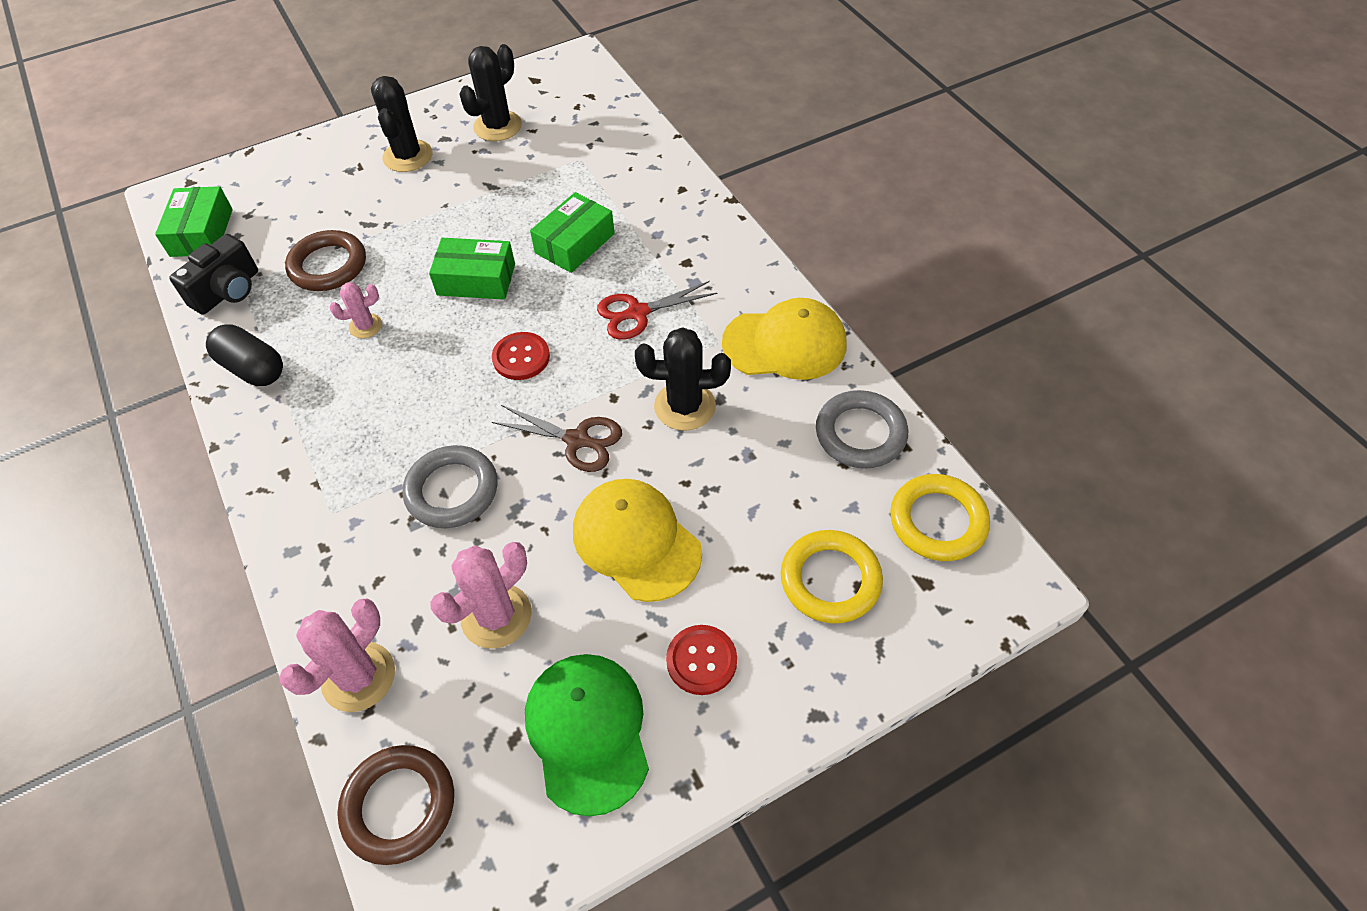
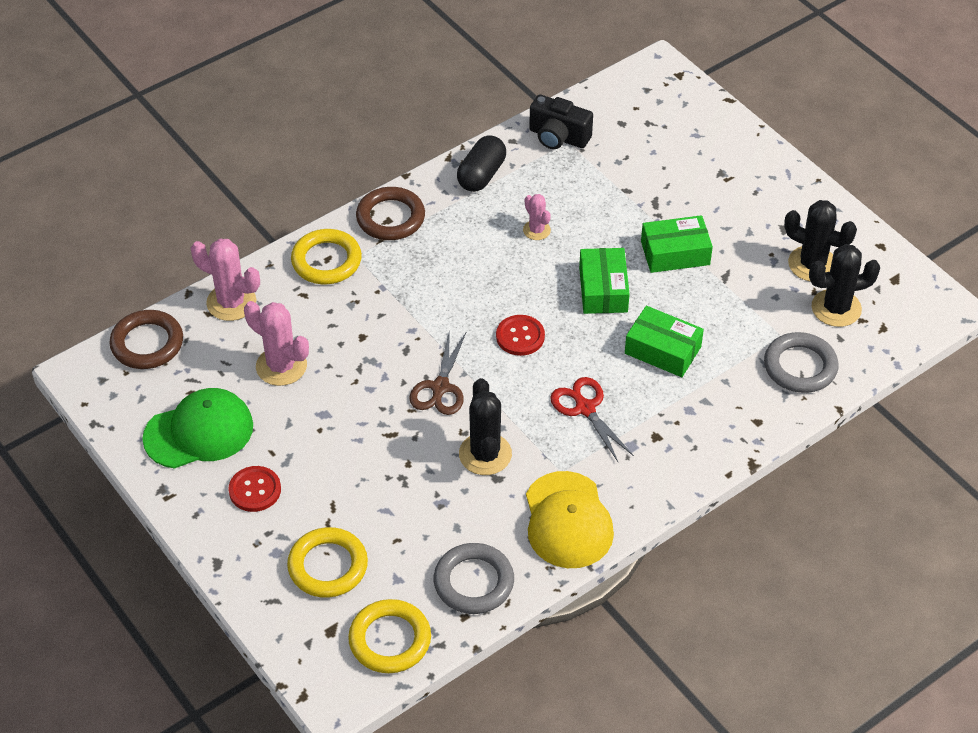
camera: 80 degrees right, 5 degrees down
green box [155,186,233,257] -> green box moved to [641,215,713,273]
brown ring [285,230,366,291] -> brown ring moved to [356,187,425,240]
black cactus [371,76,433,172] -> black cactus moved to [809,244,880,327]
grey ring [403,445,497,528] -> grey ring moved to [764,332,838,393]
yellow cap [573,479,702,602] -> none
none -> yellow ring [291,229,362,284]

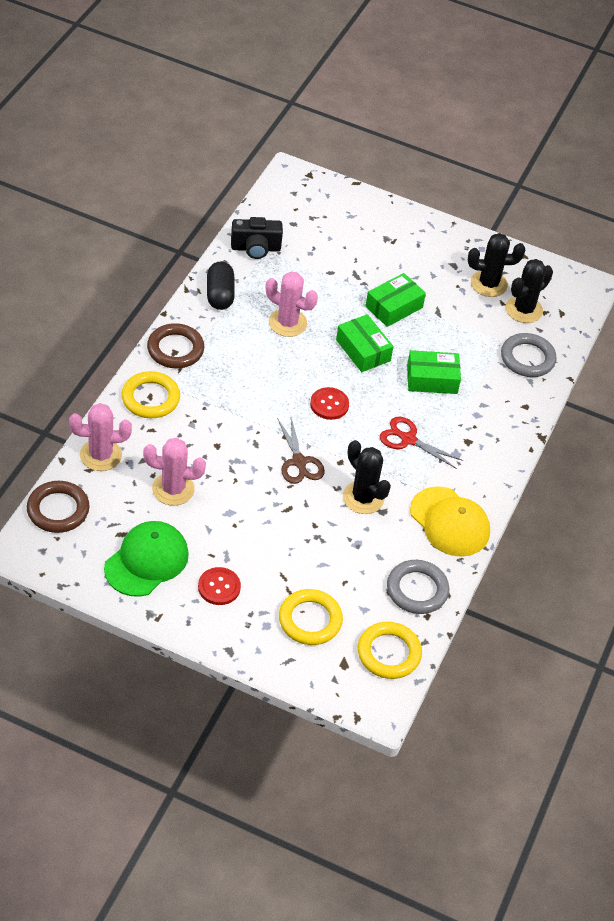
camera: 35 degrees left, 0 degrees up
pink cactus [523,194,551,240] -> pink cactus [266,271,318,337], size x1.74

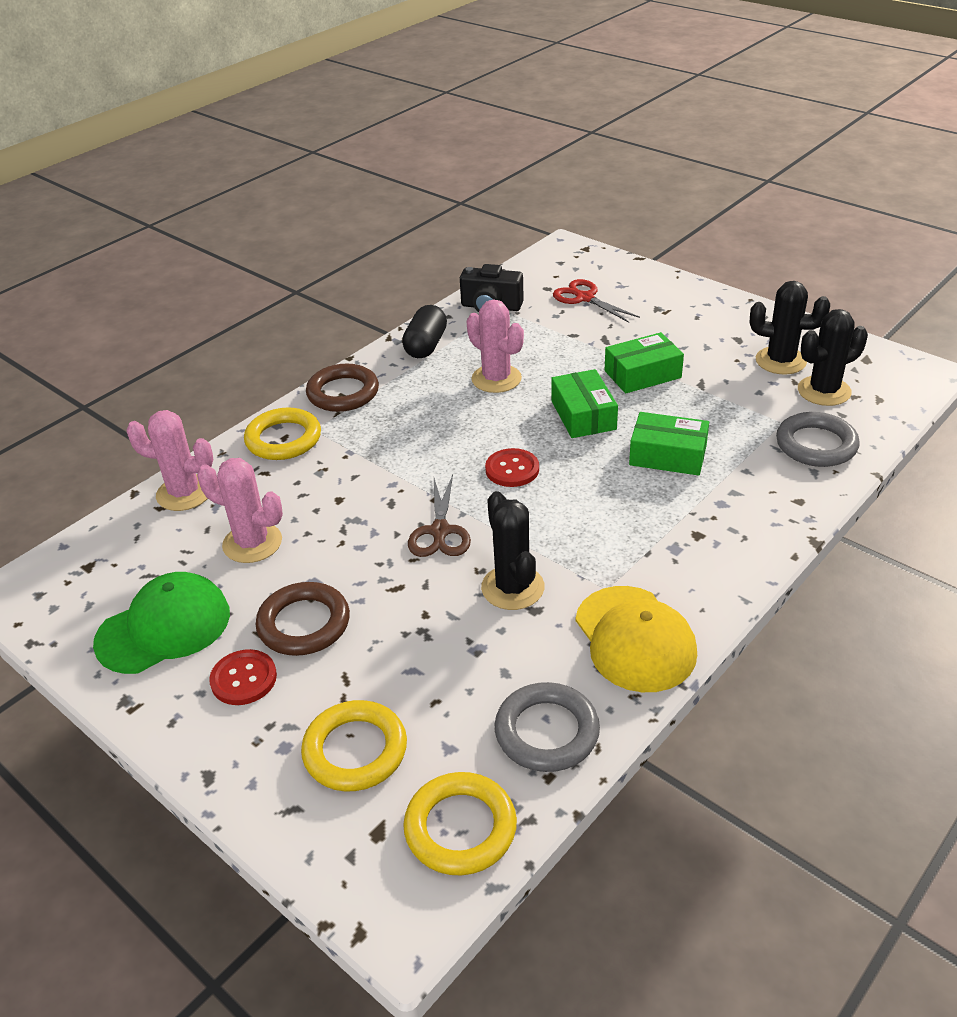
camera: 25 degrees right, 10 degrees down
brown ring [27,481,90,533] -> brown ring moved to [256,582,350,656]
red scissors [380,417,463,469] -> red scissors moved to [553,279,640,323]

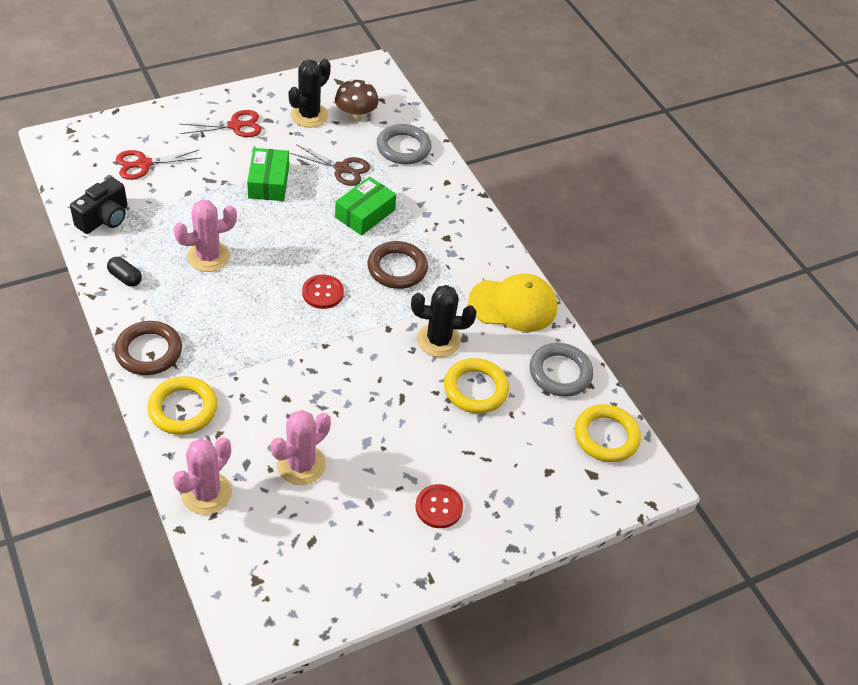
camera: 75 degrees left, 10 degrees up
green cap [93,572,230,674] -> none
brown ring [256,582,350,656] -> brown ring moved to [368,241,428,289]
yellow ring [301,700,407,791] -> yellow ring moved to [444,358,509,414]
black capsule [402,305,447,358] -> black capsule [107,257,142,287], size x0.63
brown scissors [408,475,471,557] -> brown scissors moved to [290,144,370,186]
green box [551,369,618,438] -> none
black cactus [798,309,868,406] -> brown mushroom [335,79,379,122]
none -> red scissors [180,110,262,137]

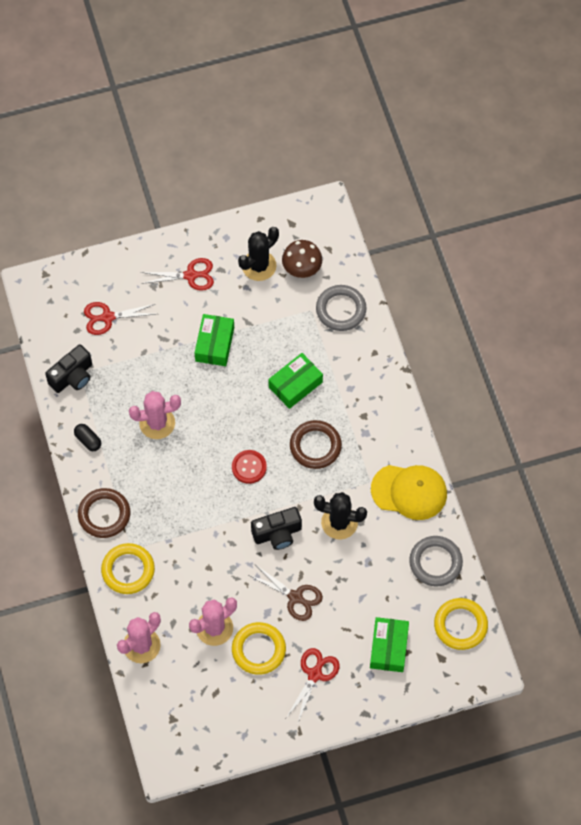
camera: 15 degrees right, 15 degrees up
brown scissors [290,144,370,186] -> brown scissors moved to [249,565,323,621]
red button [415,484,463,528] -> red scissors [286,648,340,725]
yellow ring [444,358,509,414] -> yellow ring moved to [232,622,286,675]
none -> black camera [251,507,302,550]
none -> green box [370,617,409,672]

